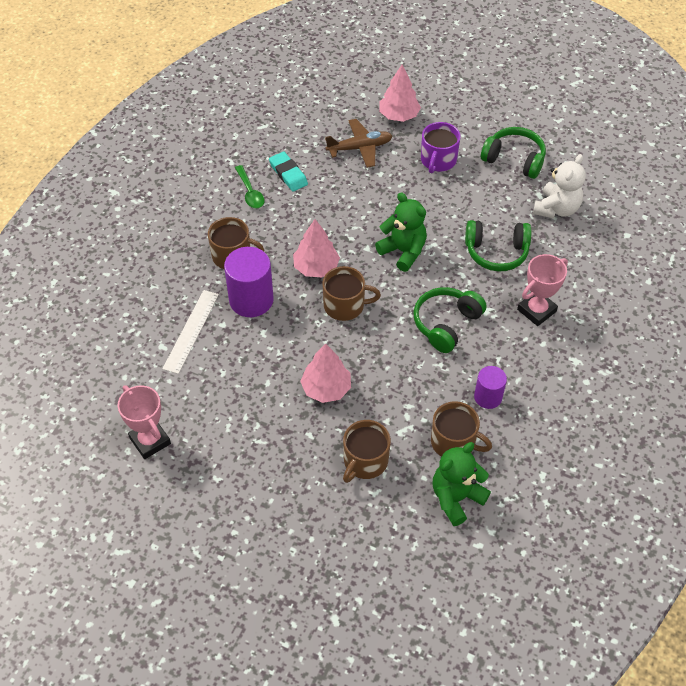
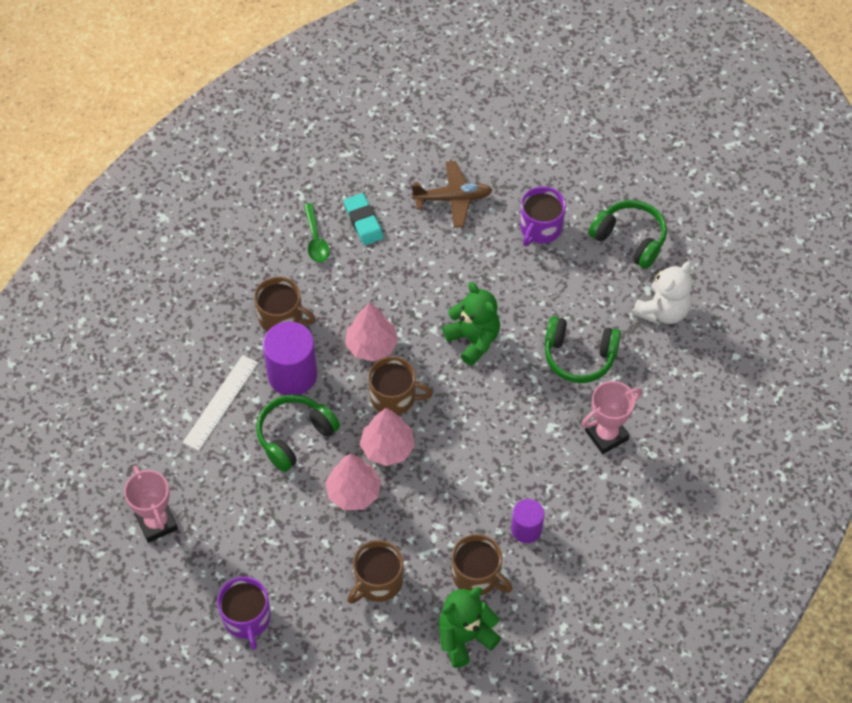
camera: 10 degrees right, 5 degrees up
pink tree [379,64,421,122] -> pink tree moved to [360,408,415,466]
green headphones [413,287,487,353] -> green headphones moved to [256,394,340,472]
none -> purple mug [217,576,271,650]

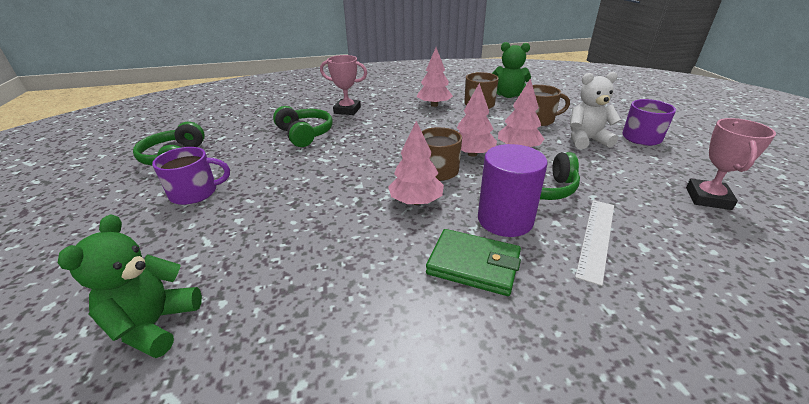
camera: 135 degrees left, 25 degrees down
white ruler [183,355,258,451] -> white ruler turned 45 degrees counterclockwise [575,200,614,286]
brown mug [254,277,316,332] -> green wallet [426,229,521,296]
green spoon [304,203,329,262] -> none
turquoise eraser [344,193,384,245] -> none
brown plane [412,161,492,228] -> none
green teddy bear [442,282,500,366] -> green teddy bear moved to [58,215,202,358]
purple cylinder [511,499,544,543] -> pink tree [417,47,453,107]
white teddy bear [632,261,692,324] -> white teddy bear moved to [570,72,621,149]

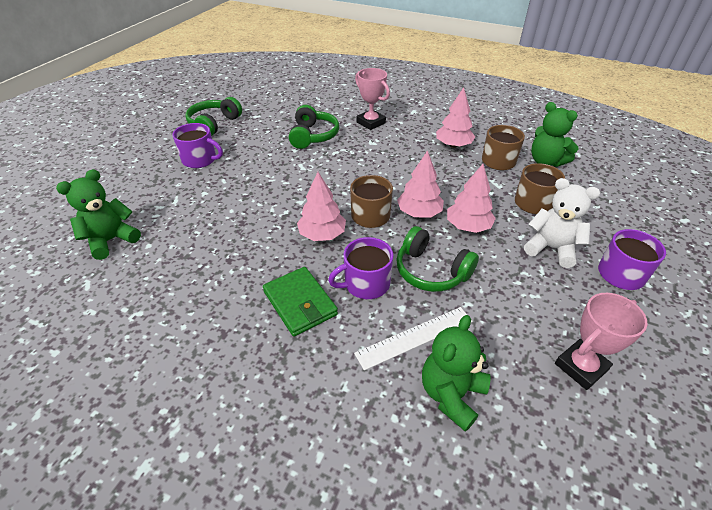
camera: 35 degrees right, 10 degrees up
purple cylinder [478,144,547,237] -> purple mug [328,237,393,299]
none -> green teddy bear [422,315,491,432]

